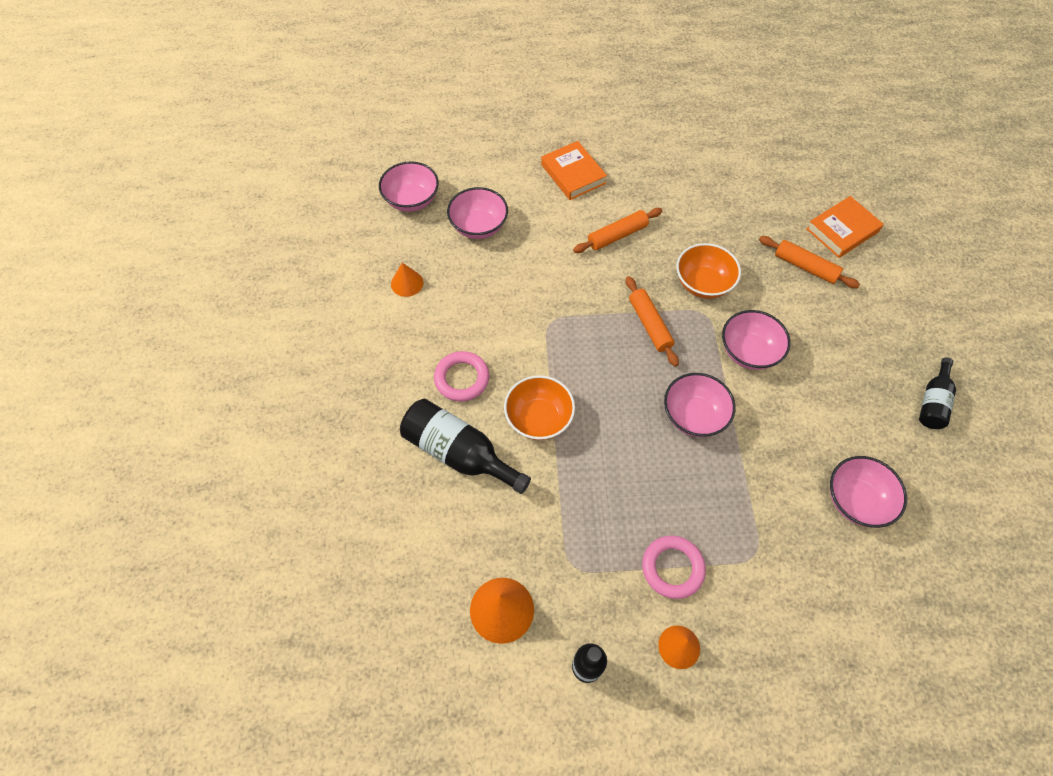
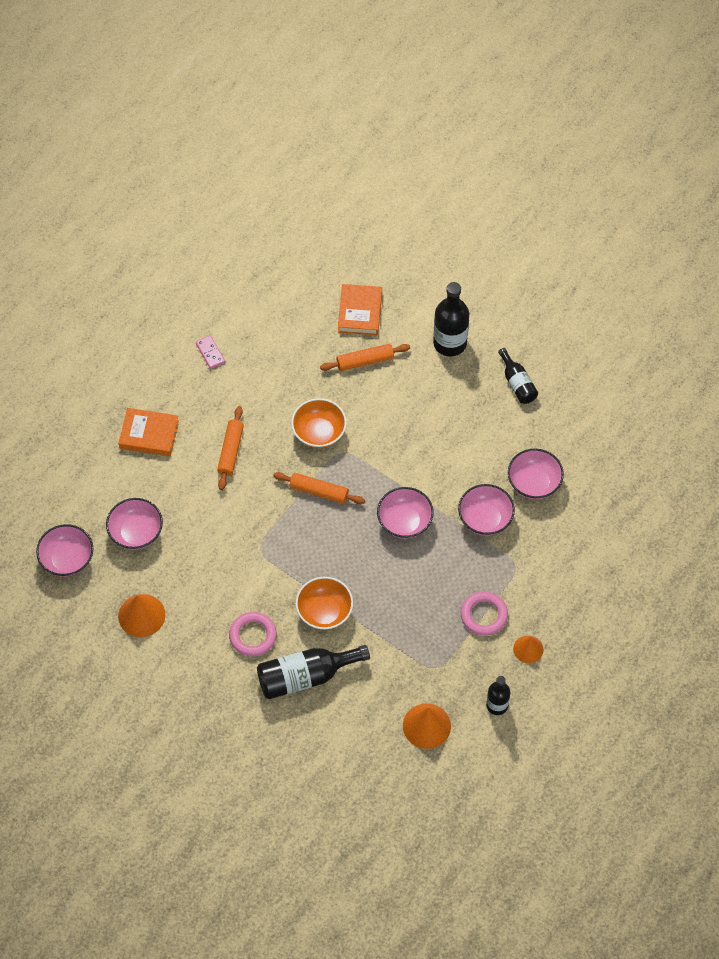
camera: 50 degrees left, 0 degrees up
orange cone [391,263,423,297] -> orange cone [118,594,165,637], size x1.58
pink bowl [722,310,791,370] -> pink bowl moved to [458,484,515,536]
none -> pink domino [196,335,225,369]
none -> black bottle [433,282,469,356]

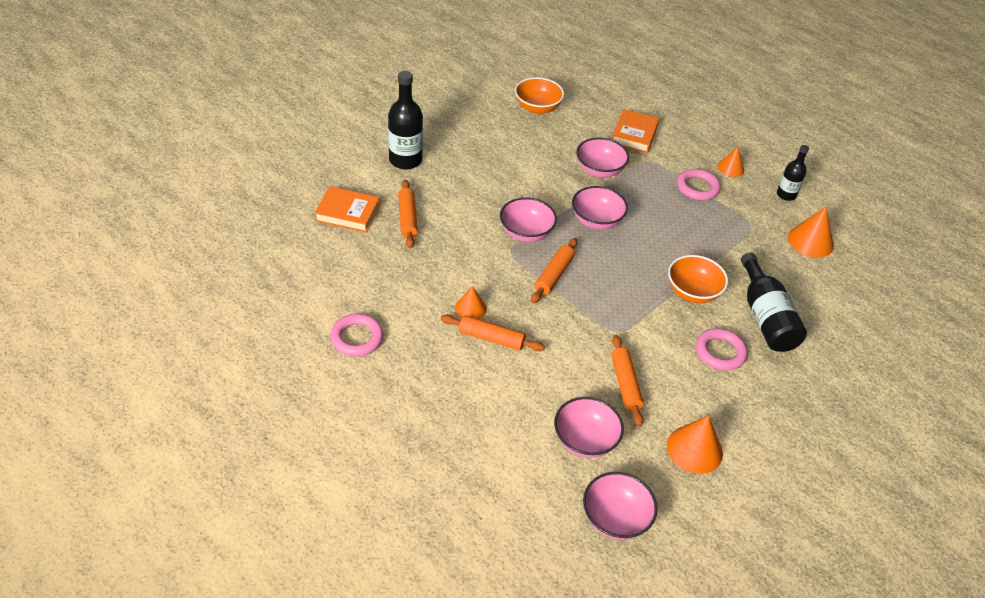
camera: 85 degrees left, 15 degrees down
orange book [119,408,179,456] -> orange book moved to [612,109,659,153]
pink domino [196,335,225,369] -> pink ring [330,314,383,356]
orange bowl [291,398,347,448] -> orange bowl moved to [515,77,564,114]
black bottle [498,348,538,404] -> none
pink bowl [508,449,564,499] -> pink bowl moved to [500,197,557,242]
none -> orange cone [455,286,487,319]
none -> orange rolling pin [611,335,644,427]

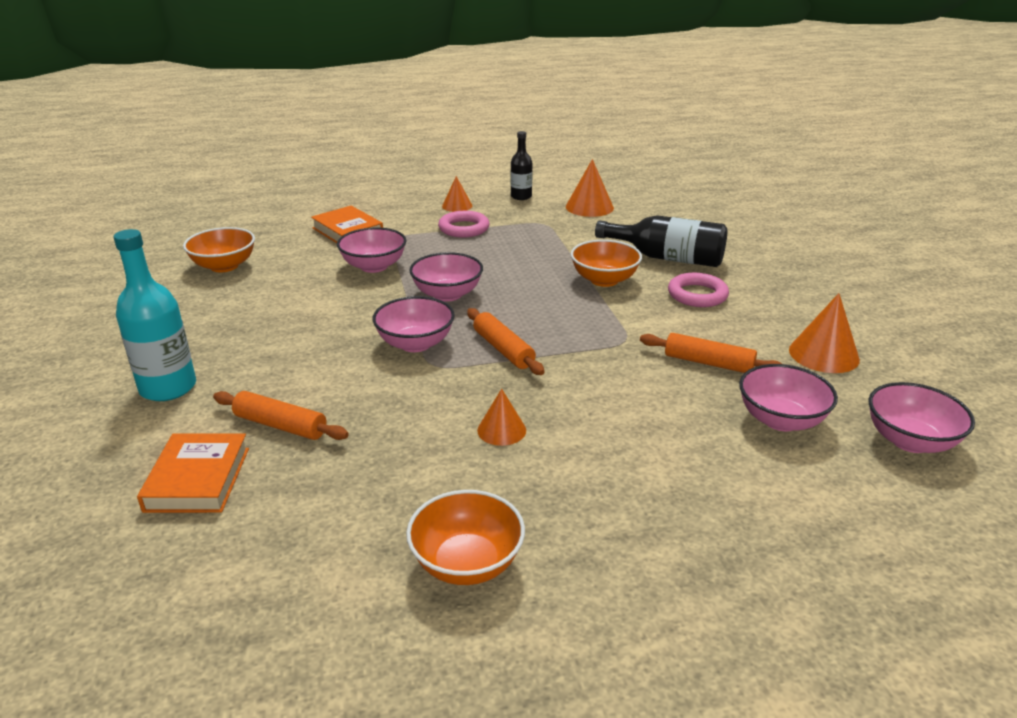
camera: 55 degrees left, 15 degrees down
orange book [314,186,380,233] -> orange book turned 45 degrees counterclockwise [137,433,249,513]
pink ring [330,314,383,356] -> orange bowl [406,490,525,585]
black bottle [388,71,423,170] -> turquoise bottle [114,229,196,401]
orange rolling pin [441,315,545,351] -> none

